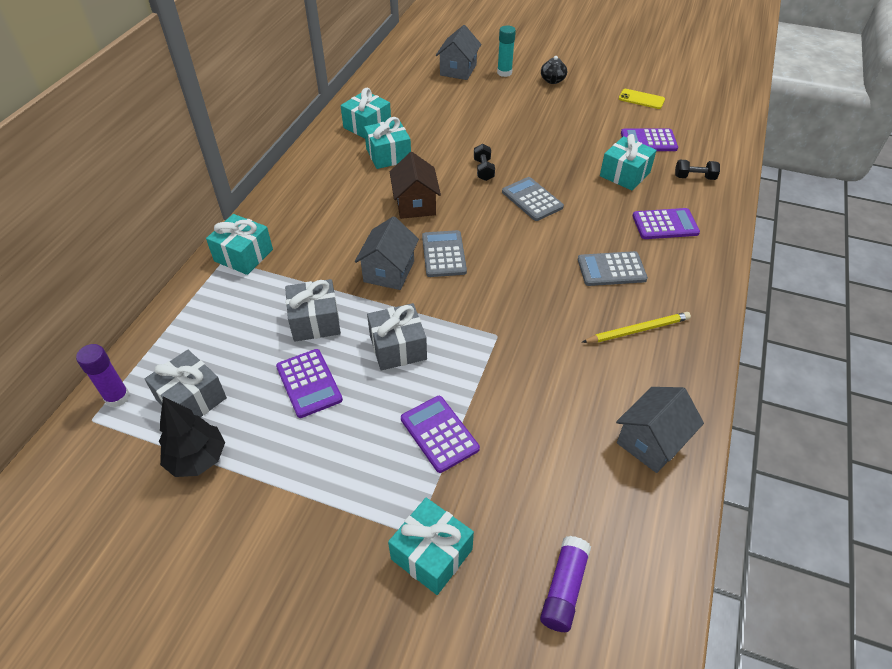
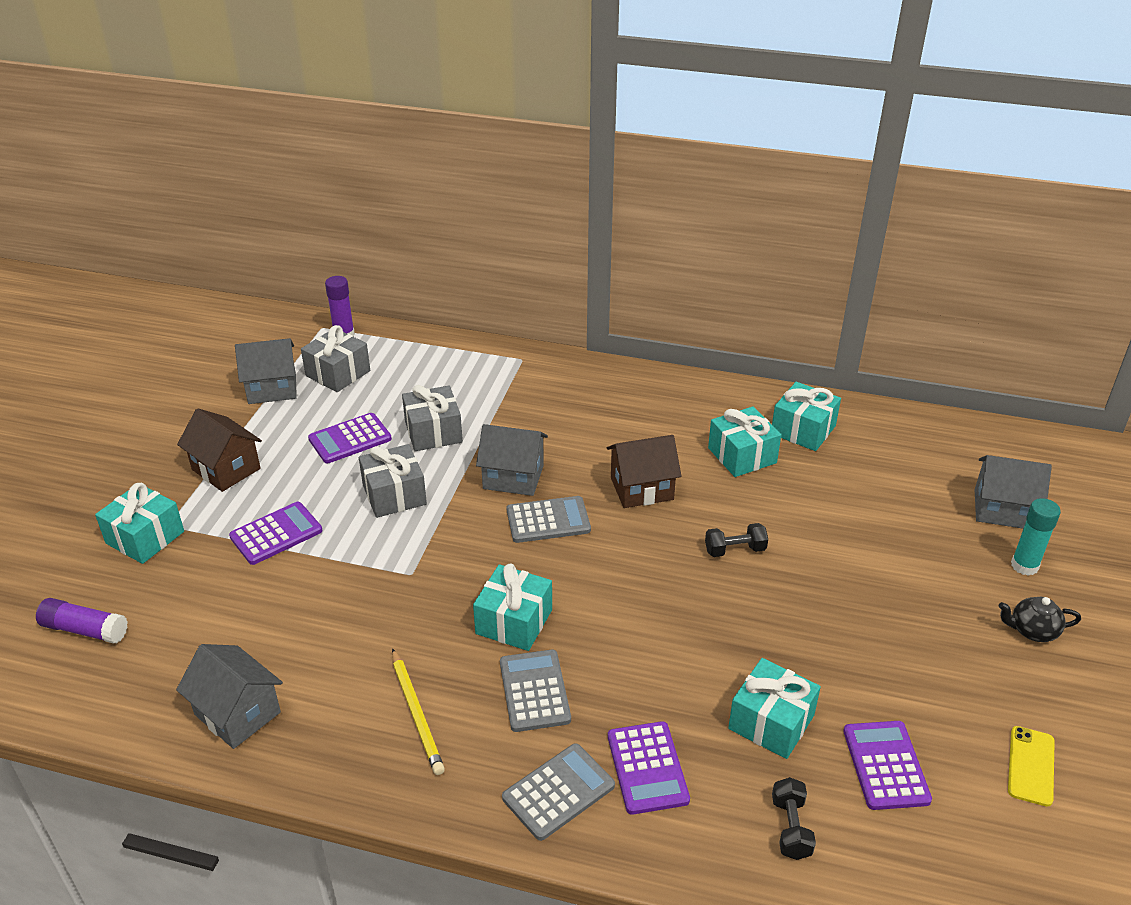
camera: 85 degrees right, 10 degrees down
black tree [159,396,225,477] -> grey house [235,338,297,404]
turquoise gift [206,214,273,275] -> turquoise gift moved to [473,563,552,651]
grey calculator [502,177,564,221] -> grey calculator moved to [502,743,615,841]
none -> brown house [177,408,262,492]

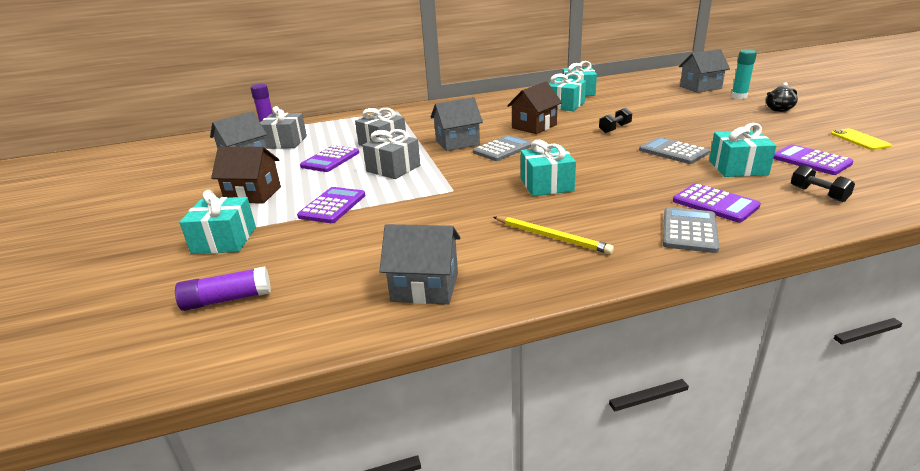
camera: 30 degrees left, 10 degrees down
grey calculator [500,650,571,732] -> grey calculator moved to [639,137,709,164]

